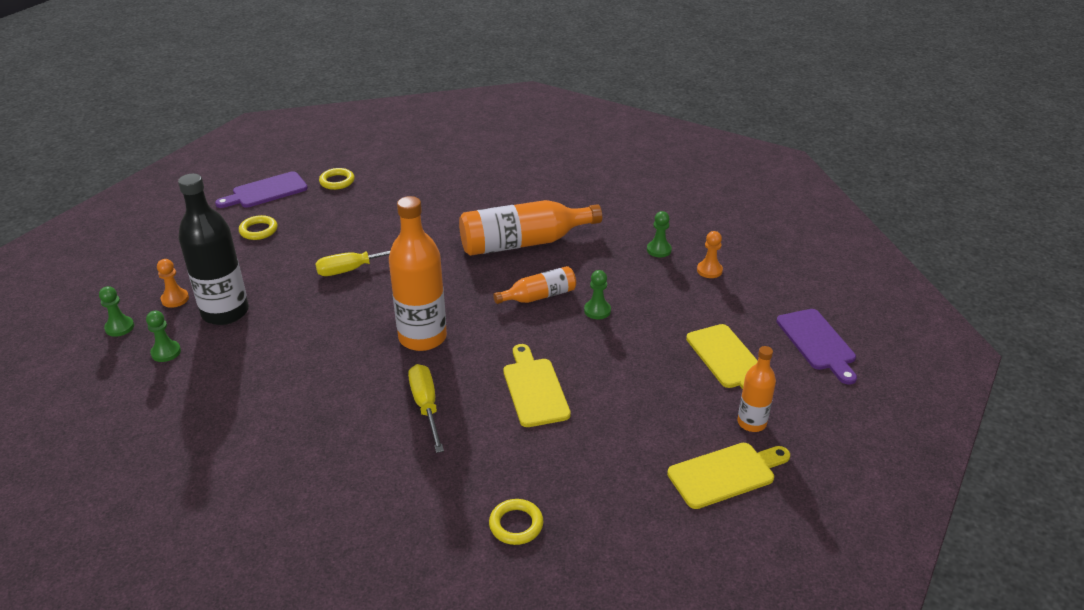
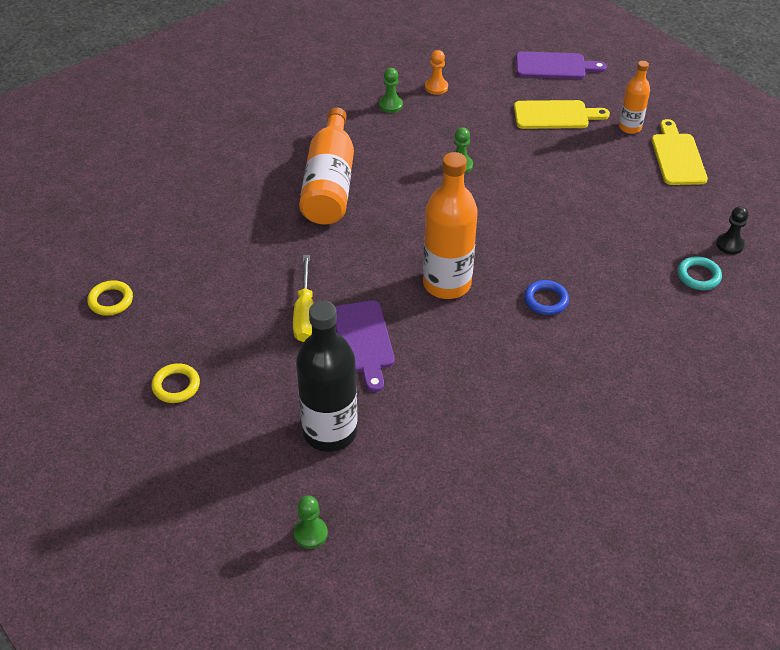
camera: 70 degrees left, 10 degrees up
green pawn [146,311,181,362] -> none
orange pawn [157,259,189,308] -> none
purple cutting board [215,171,308,208] -> purple cutting board moved to [335,300,395,392]
yellow screwdriver [408,364,444,453] -> blue ring [524,280,569,315]
yellow ring [489,499,543,545] -> turquoise ring [677,256,722,290]
orange bottle [493,266,576,304] -> none
yellow cutting board [503,344,571,427] -> none
none -> black pawn [716,206,748,255]

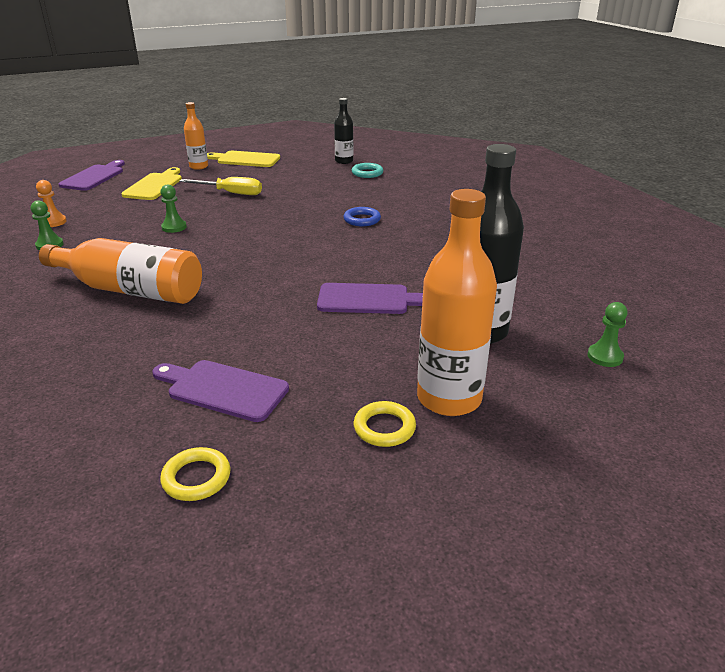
camera: 75 degrees left, 15 degrees down
yellow screwdriver [293,255,314,342] -> yellow screwdriver moved to [179,177,262,195]
orange bottle [423,152,478,299] -> orange bottle moved to [417,189,497,416]
black pawn [716,206,748,255] -> black bottle [334,98,353,164]
none -> purple cutting board [152,360,289,422]

